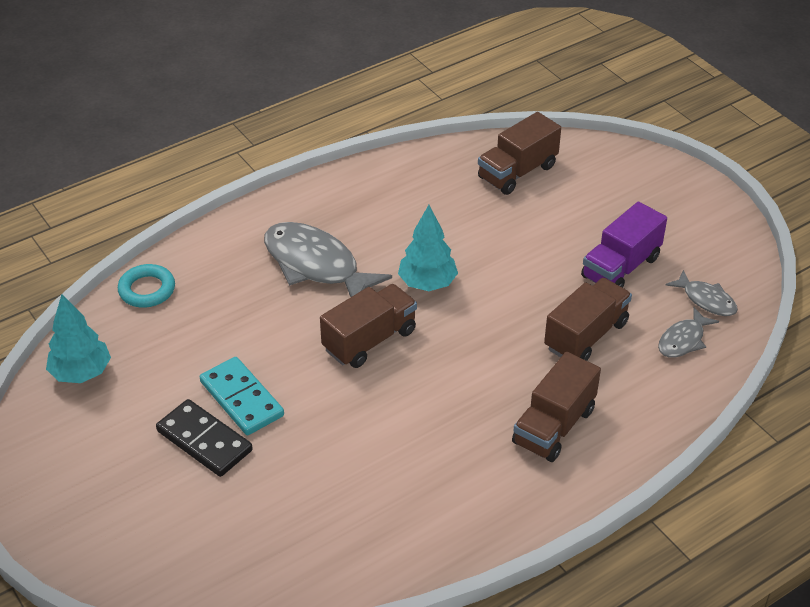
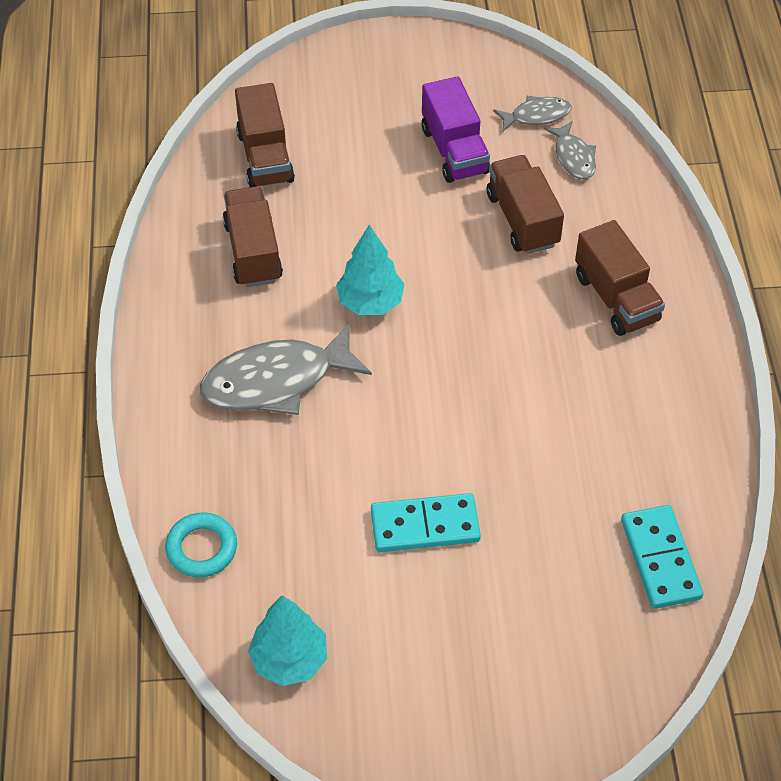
camera: 60 degrees left, 10 degrees up
black domino [156,399,253,477] -> none
brown truck [320,284,417,368] -> brown truck moved to [223,186,283,287]
none -> turquoise domino [621,505,703,609]

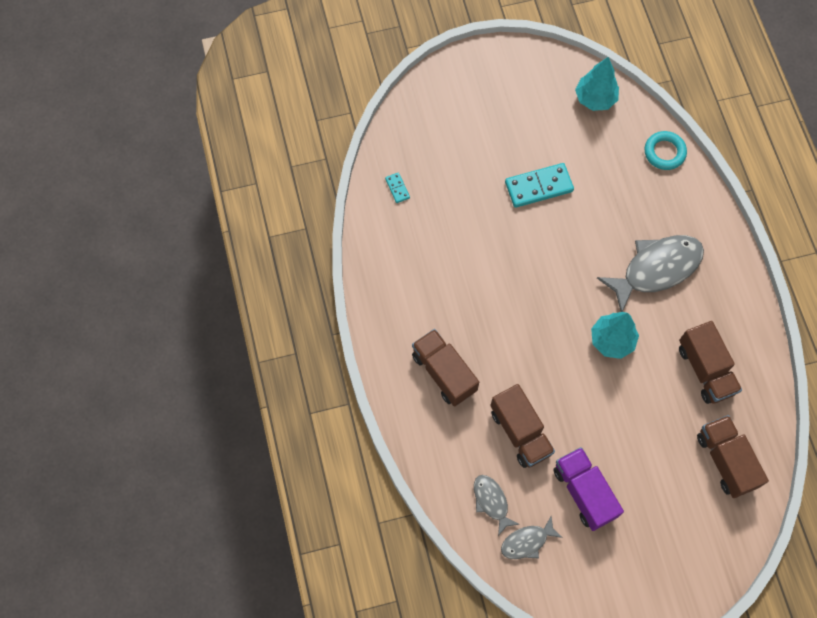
camera: 170 degrees right, 15 degrees up
turquoise domino [621,505,703,609] -> turquoise domino [385,172,410,203], size x0.48

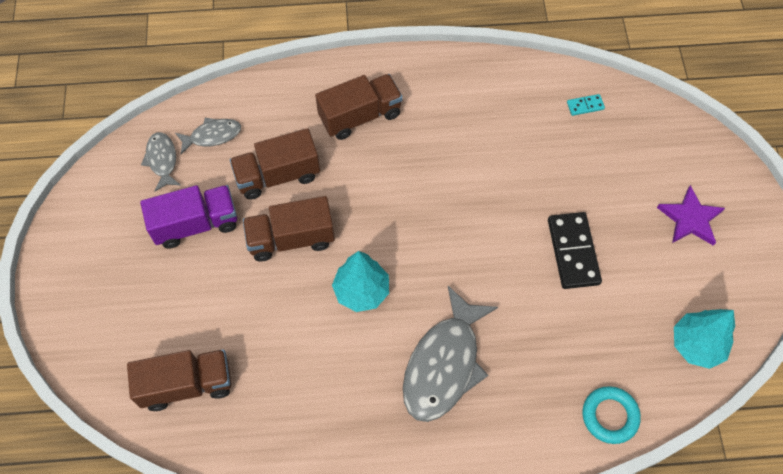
camera: 100 degrees right, 5 degrees down
turquoise domino [505,163,574,208] -> black domino [548,212,602,289]
grey fish [597,235,704,312] -> grey fish turned 45 degrees clockwise [403,286,498,422]
brown truck [679,321,742,404] -> brown truck moved to [243,196,335,262]
none -> purple star [657,185,725,246]

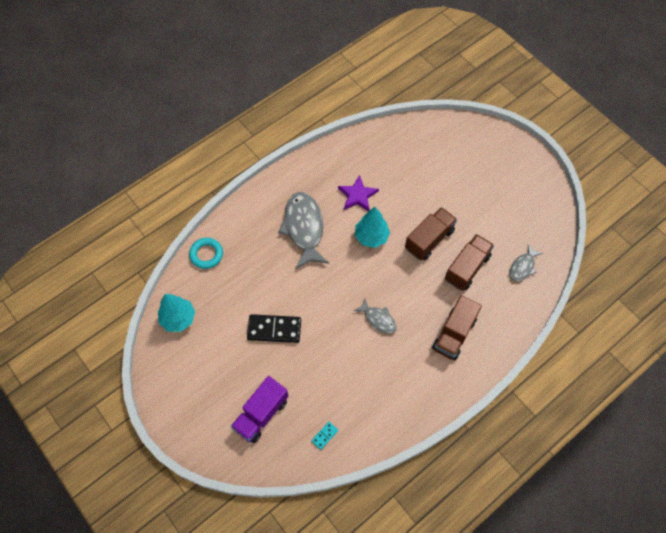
camera: 145 degrees right, 0 degrees up
brown truck [127,349,231,411] -> none
purple truck [140,185,237,248] -> purple truck moved to [231,376,288,443]
grey fish [141,132,181,191] -> grey fish moved to [354,299,397,334]
black domino [548,212,602,289] -> black domino turned 45 degrees counterclockwise [247,314,301,343]
purple star [657,185,725,246] -> purple star moved to [338,175,379,211]

